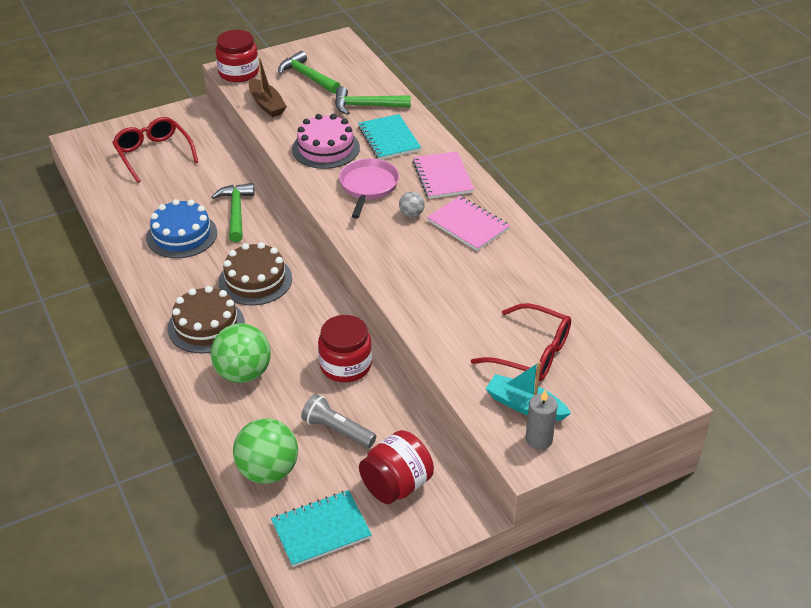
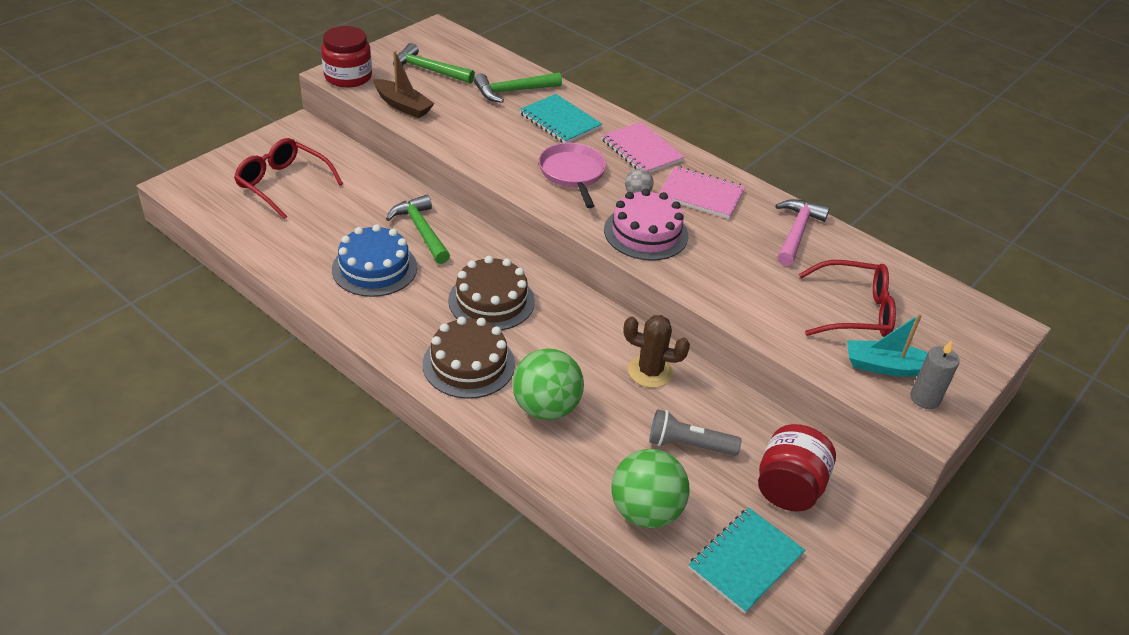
camera: 25 degrees left, 0 degrees up
pink cake [292,114,360,169] -> pink cake moved to [604,189,688,261]
red jar [318,315,372,383] -> brown cactus [623,315,690,388]
none -> pink hammer [775,199,830,266]

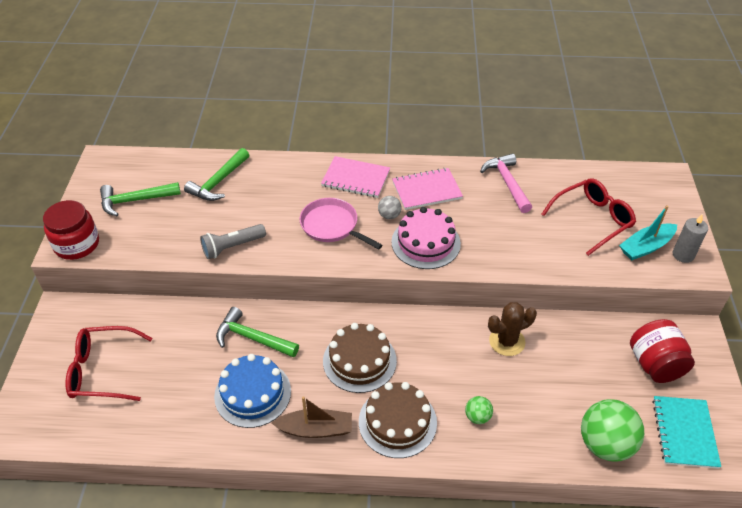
camera: 35 degrees left, 5 degrees up
brown boat [373,50,435,118] -> brown boat moved to [271,396,352,438]
green ball [512,348,584,420] -> green ball [465,396,493,424], size x0.48
turquoise notebook [519,94,602,143] -> none
grey flashlight [649,409,742,456] -> grey flashlight moved to [200,224,266,259]

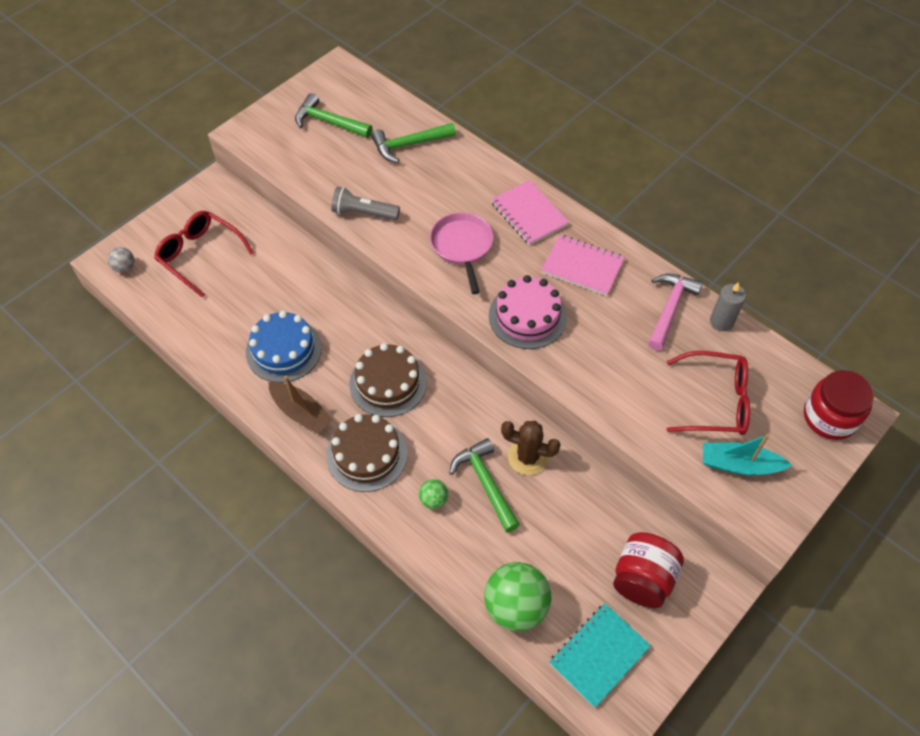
camera: 40 degrees right, 10 degrees up
red jar [43,200,99,260] -> red jar moved to [804,370,874,440]
green hammer [216,307,299,358] -> green hammer moved to [449,438,520,532]
grey ball [378,196,402,219] -> grey ball moved to [108,247,134,273]
grey candle [673,214,708,263] -> grey candle moved to [710,282,746,331]

